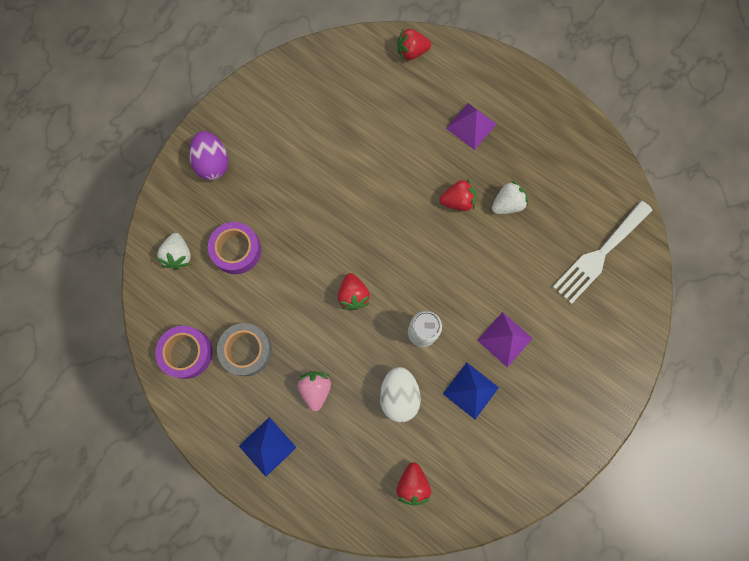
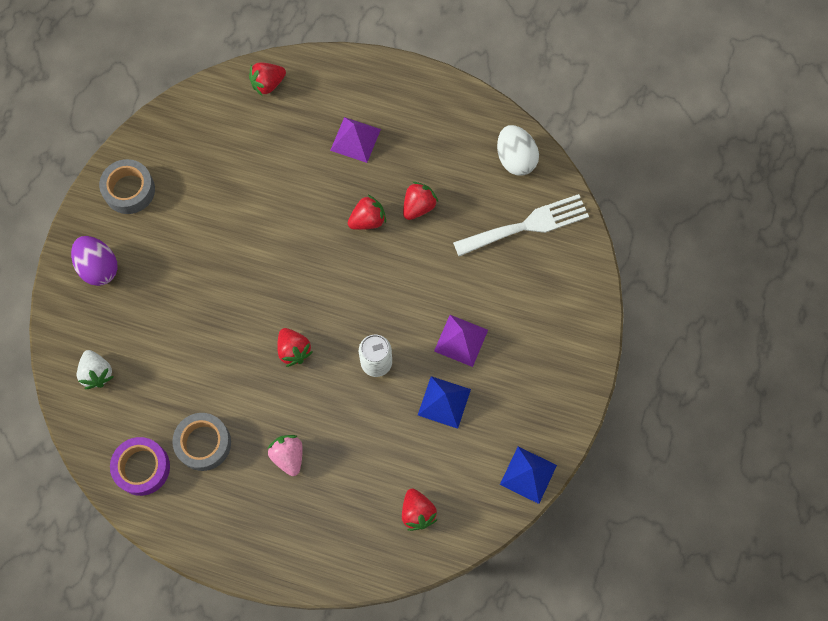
camera: 20 degrees left, 5 degrees down
purple tape [208,222,261,274] -> none
blue pyramid [239,417,297,477] -> blue pyramid moved to [500,447,557,504]
white egg [380,367,421,422] -> white egg moved to [497,125,539,176]
white strawberry [492,180,528,214] -> red strawberry [403,182,438,220]
white fork [553,201,652,304] -> white fork turned 135 degrees counterclockwise [453,194,589,256]
none -> grey tape [99,159,155,214]

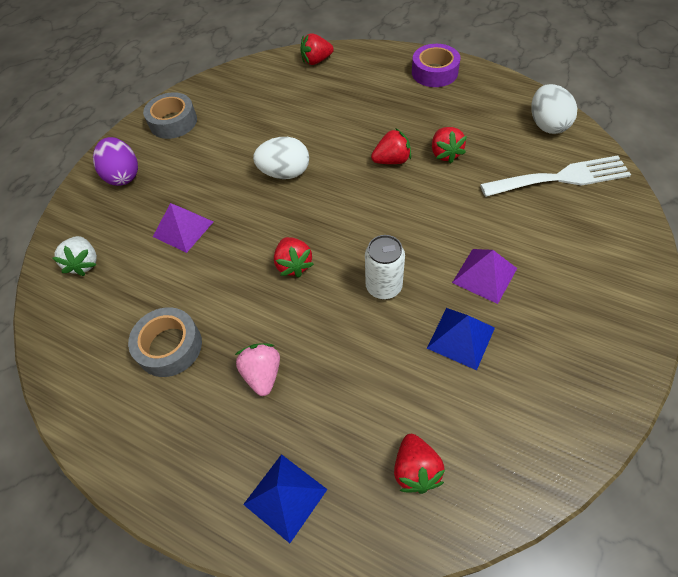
camera: 15 degrees right, 15 degrees down
purple tape [110,437,170,496] -> purple tape moved to [412,44,460,87]
purple pyramid [330,117,381,163] -> purple pyramid moved to [153,203,213,253]
red strawberry [403,182,438,220] -> red strawberry turned 120 degrees clockwise [432,127,467,164]
blue pyramid [500,447,557,504] -> blue pyramid moved to [243,454,328,543]
none -> white egg [253,137,309,179]

